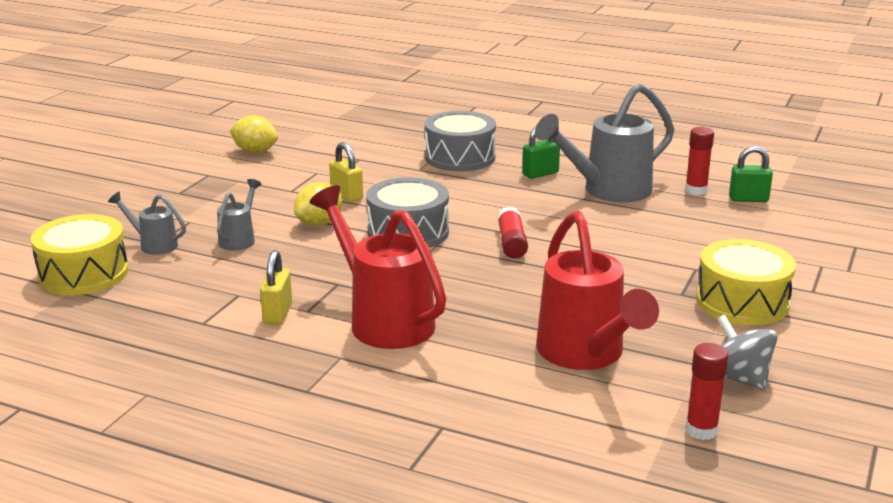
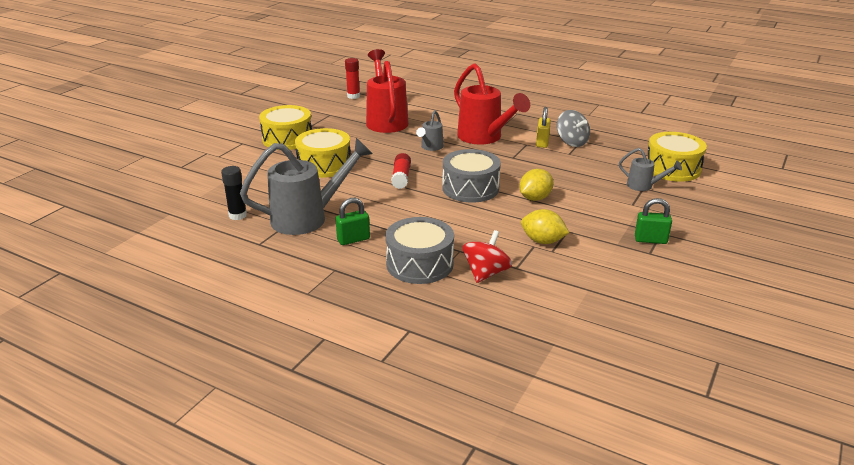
camera: 175 degrees left, 5 degrees up
grey watering can [217,179,262,251] -> grey watering can moved to [416,110,443,151]
yellow lemon [230,115,278,153] -> yellow lemon moved to [521,209,569,244]
yellow padlock [329,142,363,202] -> none
red glue stick [685,127,714,195] -> black glue stick [221,166,247,220]
grey spinning top [717,315,778,391] -> grey spinning top moved to [557,110,590,147]
green padlock [729,146,773,202] -> green padlock moved to [635,198,672,244]
none -> yellow drum [295,128,351,178]
none -> red spinning top [463,230,512,283]

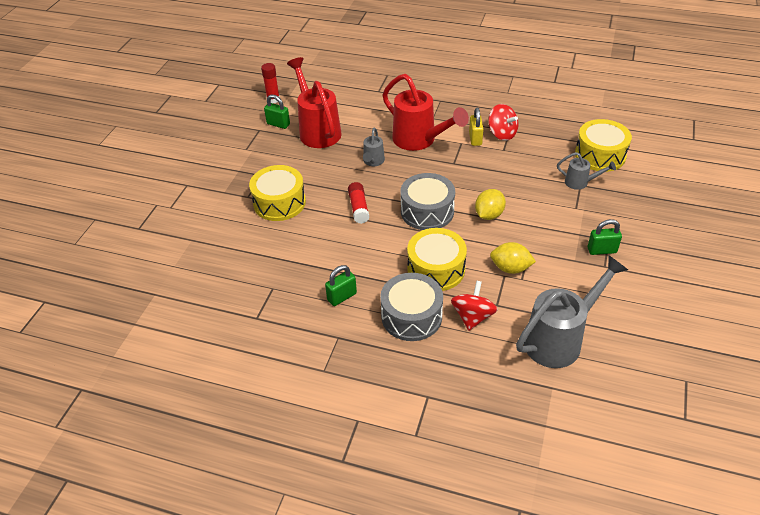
camera: 10 degrees left, 15 degrees up
black glue stick [221,166,247,220] -> none
grey watering can [240,138,373,235] -> grey watering can moved to [516,255,628,368]
yellow drum [259,105,312,150] -> yellow drum moved to [407,228,467,291]
grey spinning top [557,110,590,147] -> red spinning top [488,104,518,141]
none -> green padlock [264,95,290,129]

